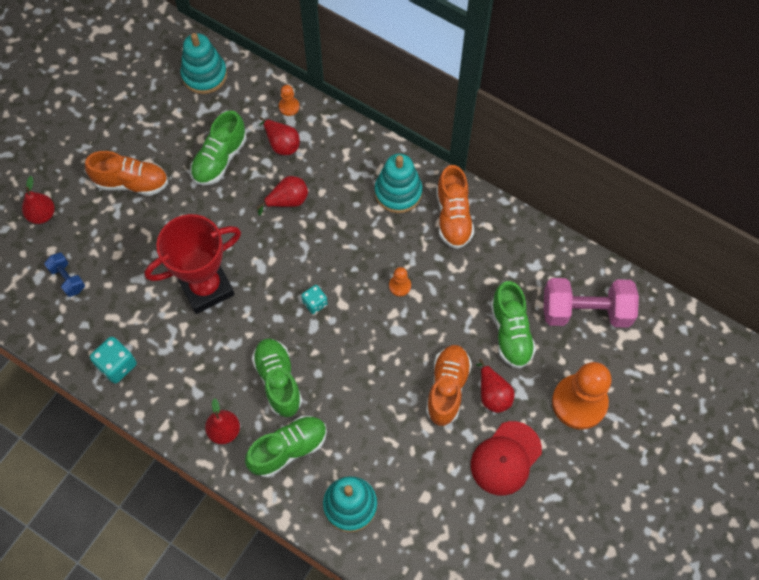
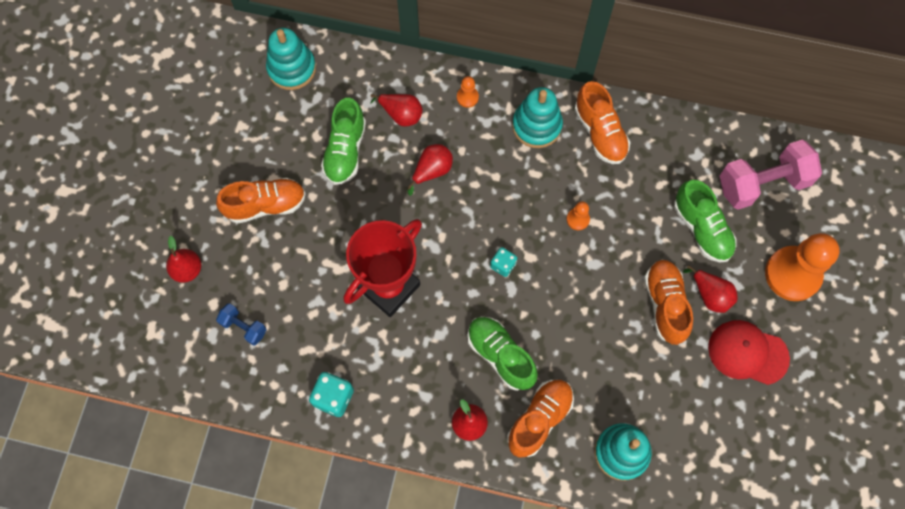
camera: 20 degrees left, 5 degrees up
green shoe [245,416,327,478] -> orange shoe [507,380,574,457]
orange pawn [279,85,300,116] -> orange pawn moved to [457,76,479,108]
red cap [471,421,542,496] -> red cap turned 90 degrees clockwise [708,320,790,385]

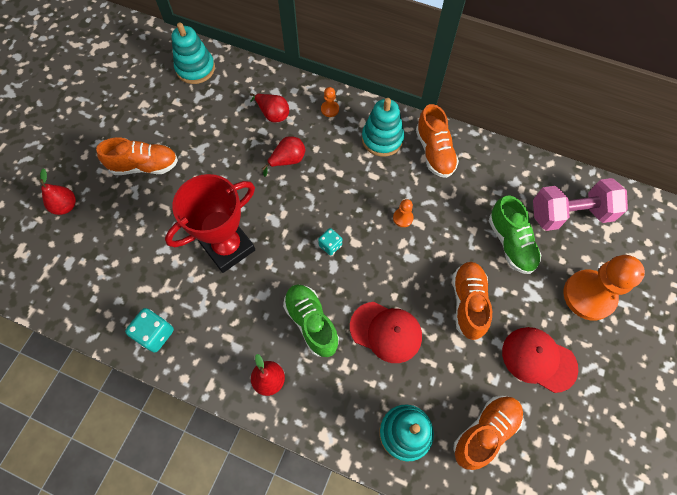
camera: 10 degrees right, 5 degrees down
blue dumbbell [216,303,267,346] -> none
green shoe [321,98,366,185] -> none
orange shoe [507,380,574,457] -> orange shoe moved to [453,396,523,470]
red pear [683,265,738,313] -> none
none -> red cap [350,302,422,363]

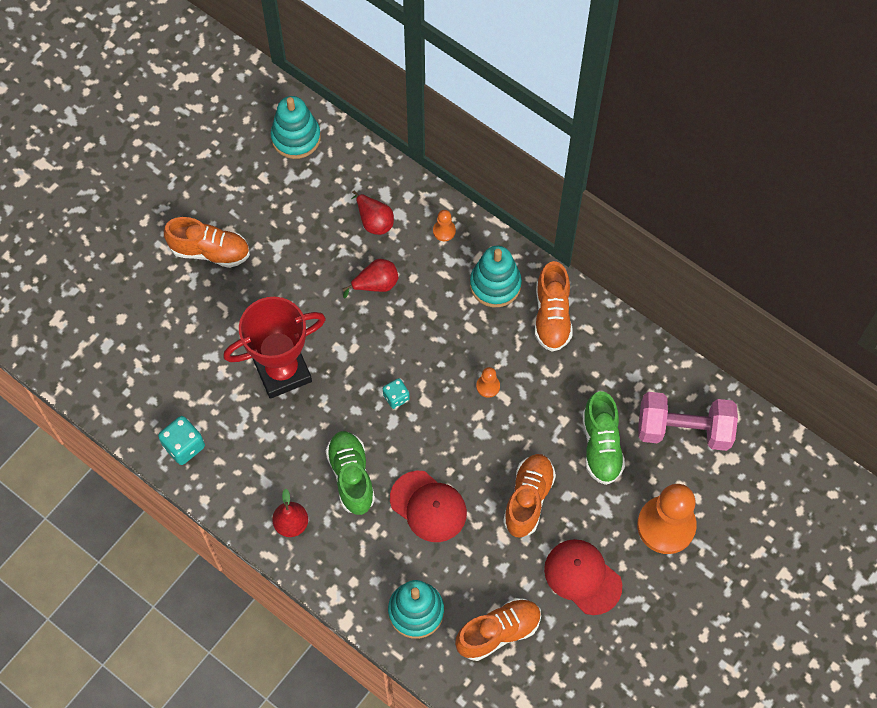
camera: 15 degrees right, 0 degrees up
red pear [39,168,76,215] -> none

